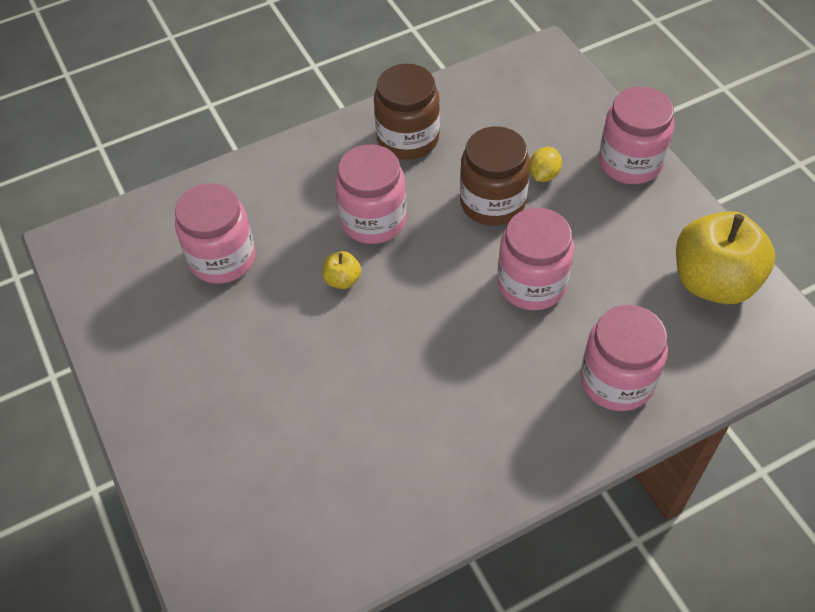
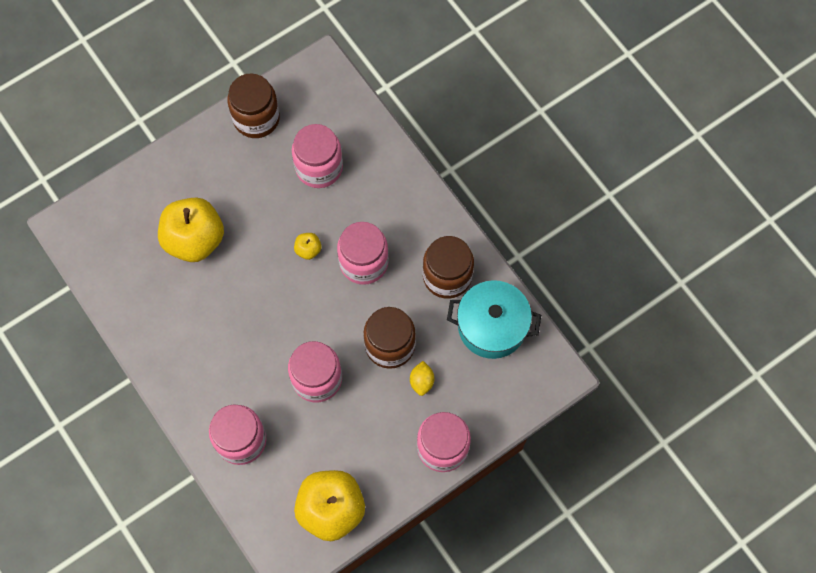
camera: 80 degrees right, 15 degrees up
yellow lemon [530,147,562,182] -> yellow lemon turned 75 degrees clockwise [410,361,434,396]
none -> yellow apple [158,198,224,262]
none -> brown jar [227,74,280,138]
none -> turquoise pot [447,280,541,359]

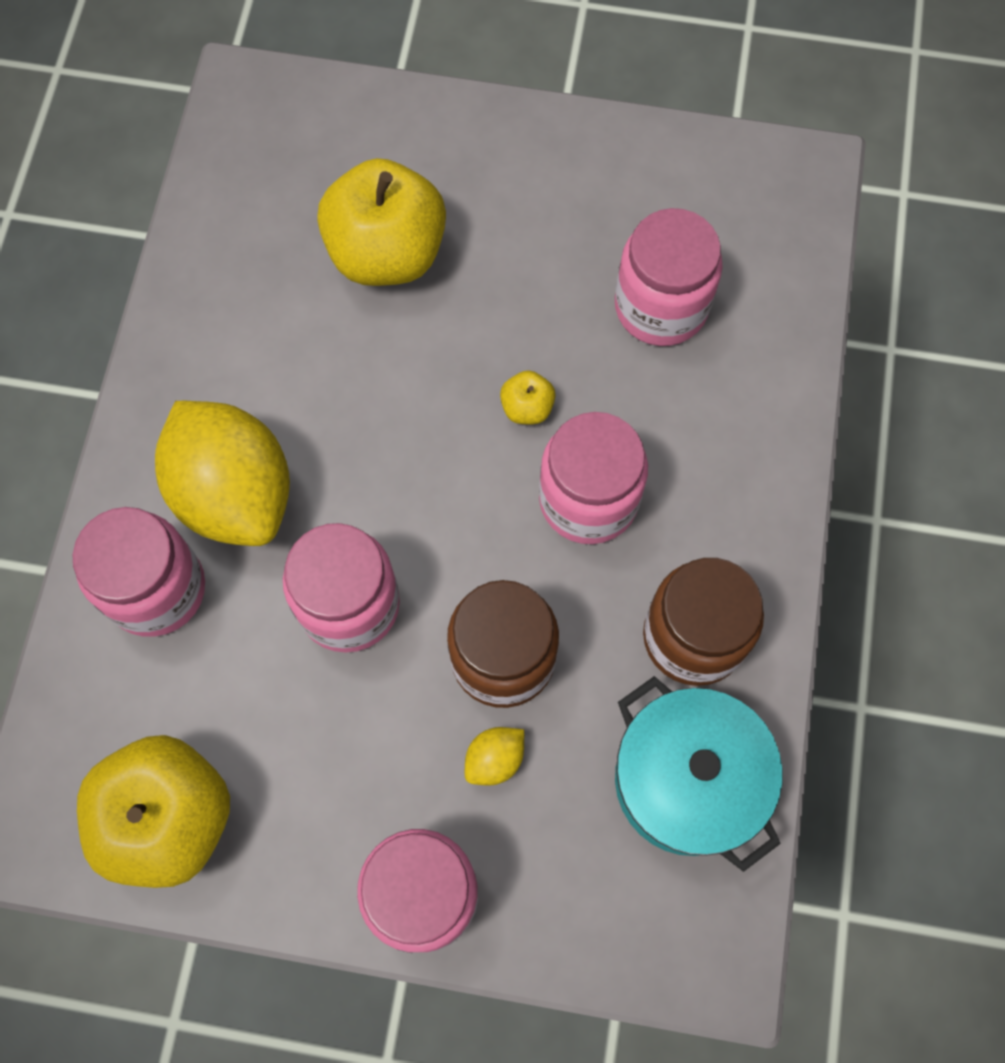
camera: 45 degrees right, 0 degrees up
brown jar [227,74,280,138] -> none
none -> yellow lemon [155,401,290,546]

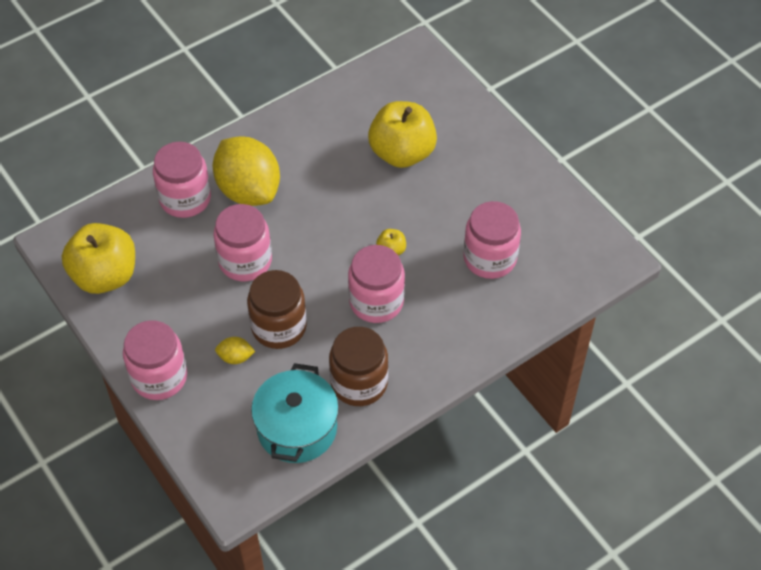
camera: 45 degrees right, 15 degrees down
yellow lemon [155,401,290,546] -> yellow lemon turned 45 degrees counterclockwise [212,136,280,206]

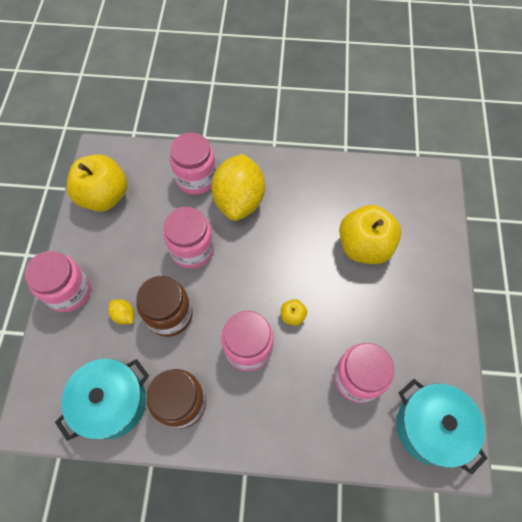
camera: 40 degrees right, 10 degrees up
none -> turquoise pot [397,379,488,474]

